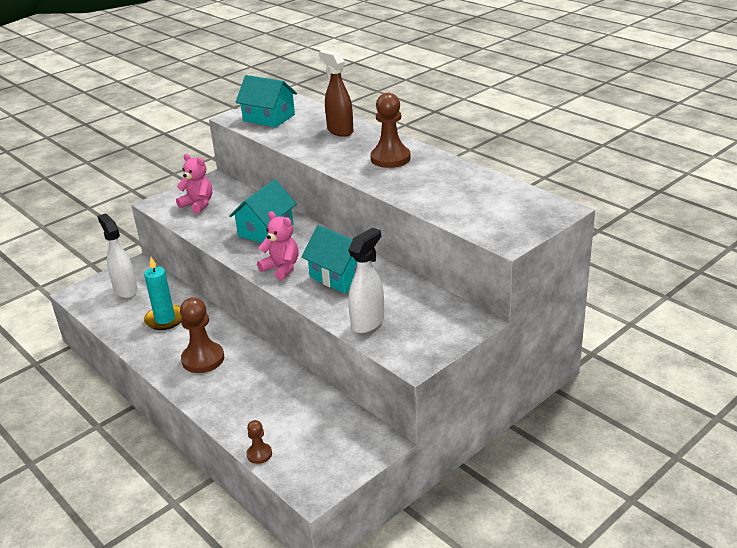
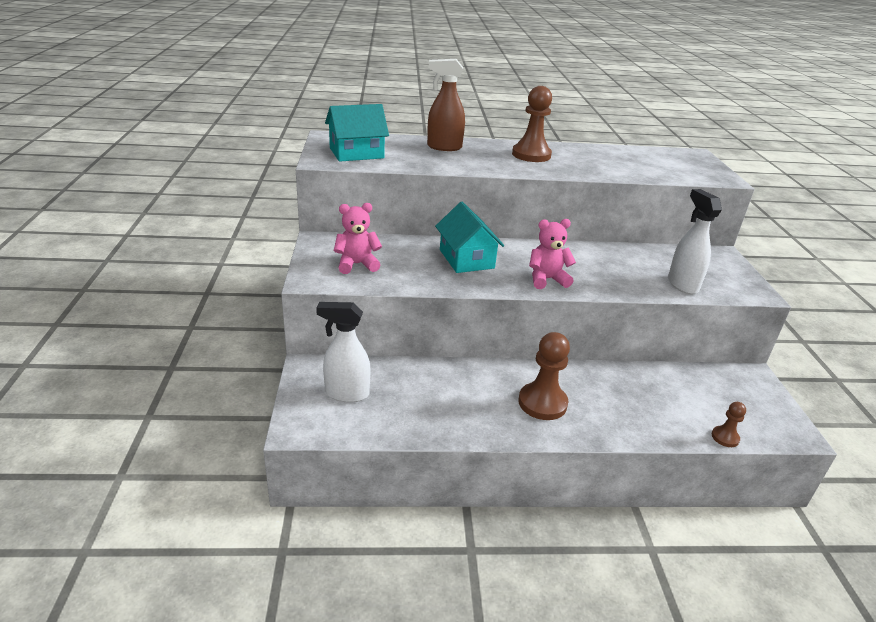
camera: 55 degrees left, 0 degrees up
turquoise candle [144,257,182,330] -> none
turquoise house [302,225,371,294] -> none

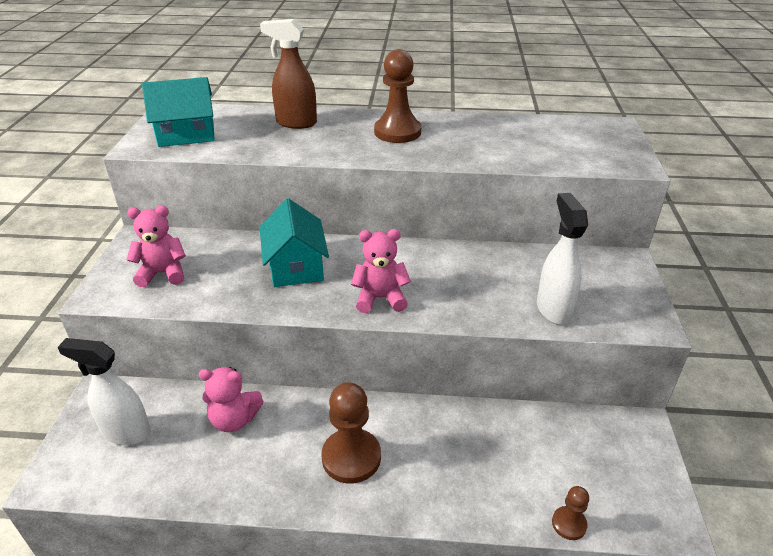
camera: 10 degrees right, 5 degrees up
none -> pink teddy bear [199,367,263,432]

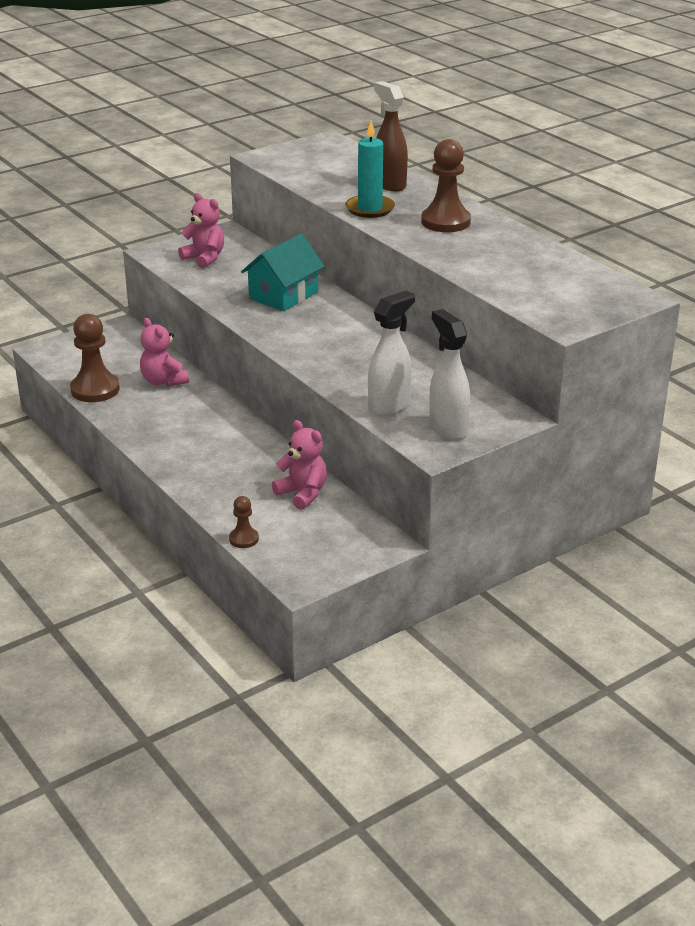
camera: 50 degrees right, 5 degrees down
white spray bottle [58,338,151,445] -> white spray bottle moved to [429,309,470,440]
turquoise house [142,77,215,147] -> none
brown pawn [321,382,381,484] -> brown pawn moved to [70,314,120,402]
pink teddy bear [351,229,411,313] -> pink teddy bear moved to [272,420,327,510]
none -> turquoise candle [345,121,395,218]

